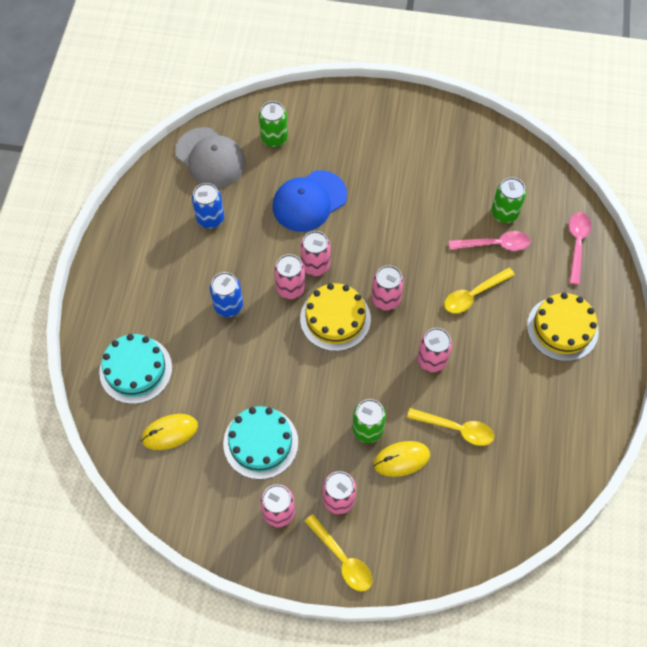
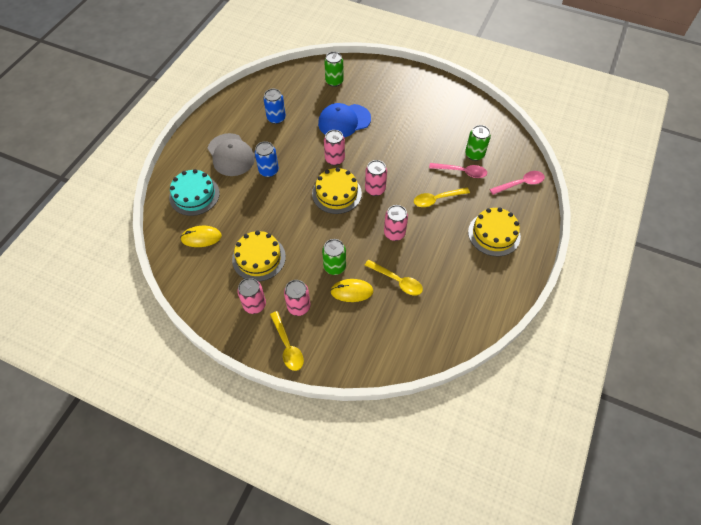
camera: 15 degrees right, 5 degrees down
grey cap [175,127,246,188] -> grey cap moved to [207,133,255,176]
turquoise cake [223,406,298,479] -> yellow cake [232,231,286,282]
pink can [274,254,305,299] -> none
pink spoon [569,212,592,285] -> pink spoon turned 45 degrees clockwise [490,171,545,195]

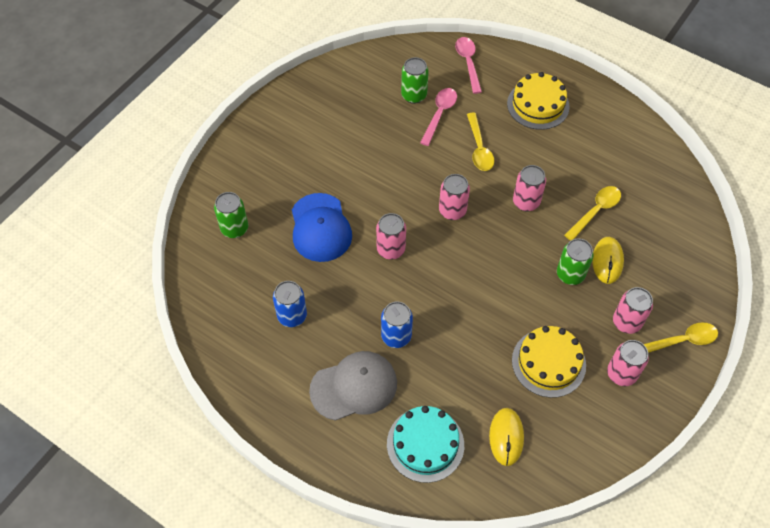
camera: 80 degrees left, 0 degrees up
yellow cake [312,167,362,214] -> none

